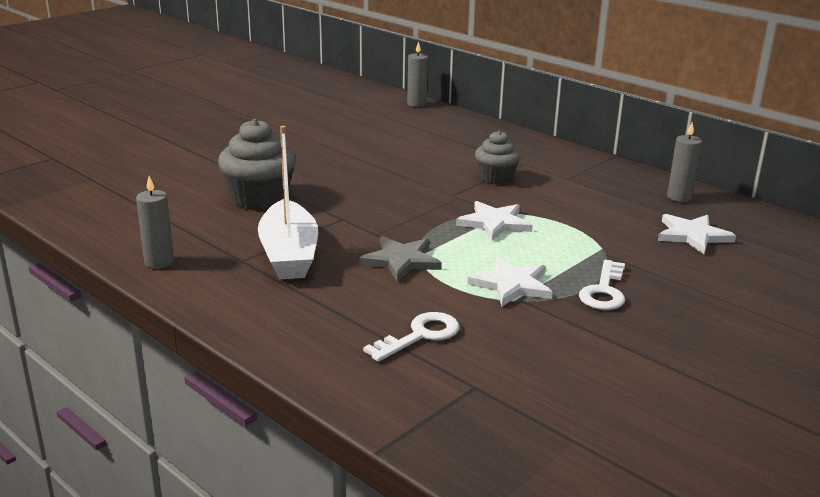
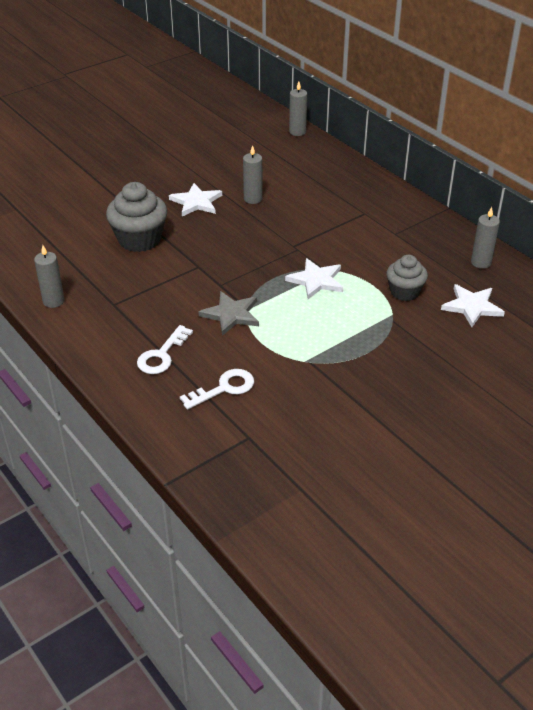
camera: 10 degrees right, 15 degrees up
white boat [258,126,318,280] -> none
white star [467,257,552,306] -> white star moved to [169,183,222,216]
grey cupcake [475,131,521,184] -> grey cupcake moved to [386,255,428,301]
white key [579,260,625,310] -> white key moved to [137,325,193,374]
none -> grey candle [243,145,262,204]

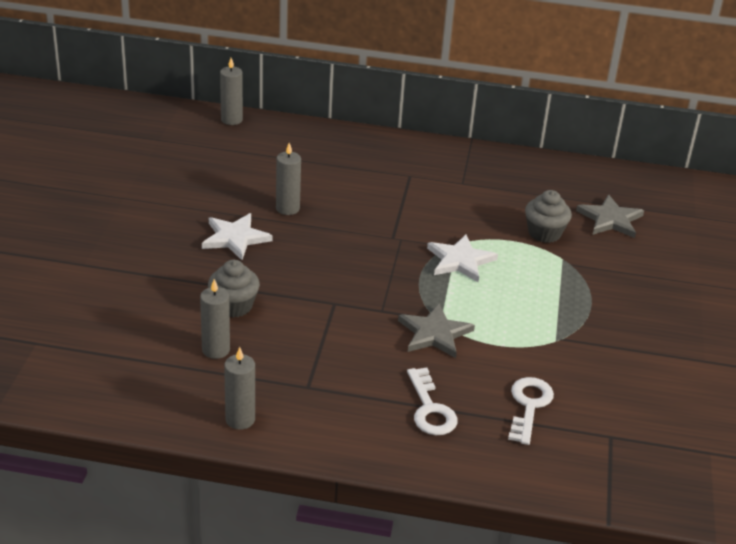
camera: 45 degrees left, 5 degrees down
grey cupcake [106,182,167,252] -> grey cupcake [208,260,260,318], size x0.64
white star [441,284,505,327] -> grey star [576,194,644,238]
grey candle [471,207,500,269] -> grey candle moved to [200,279,230,359]

